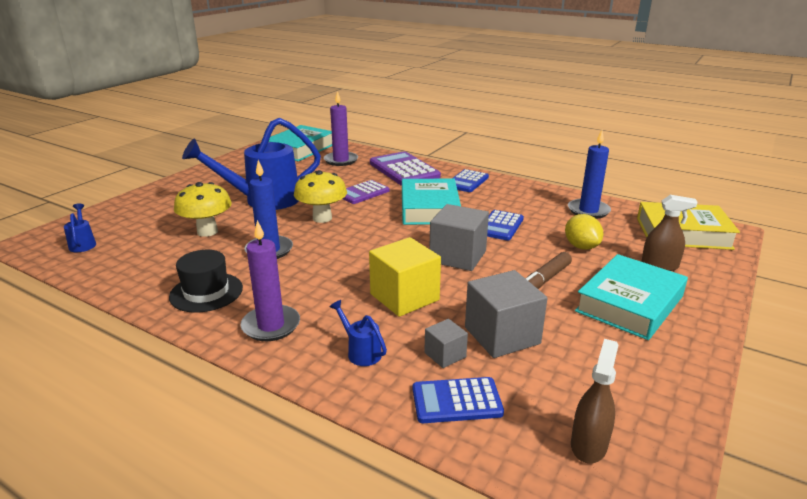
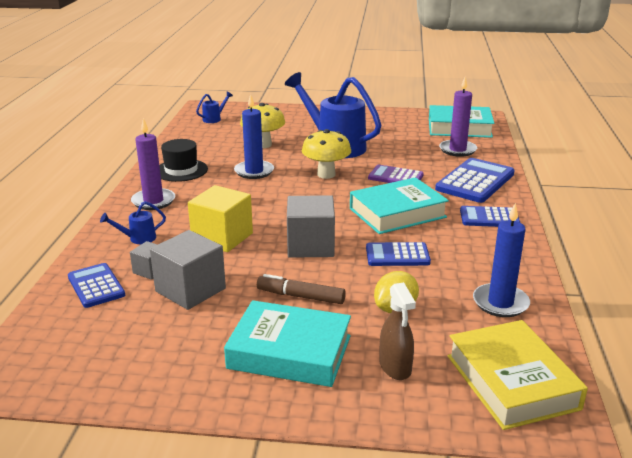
camera: 65 degrees right, 0 degrees up
blue watering can [329,300,387,366] -> blue watering can turned 135 degrees counterclockwise [100,201,166,244]
purple calculator [370,151,441,186] -> blue calculator [435,158,514,203]
brown spray bottle [571,339,618,464] -> none

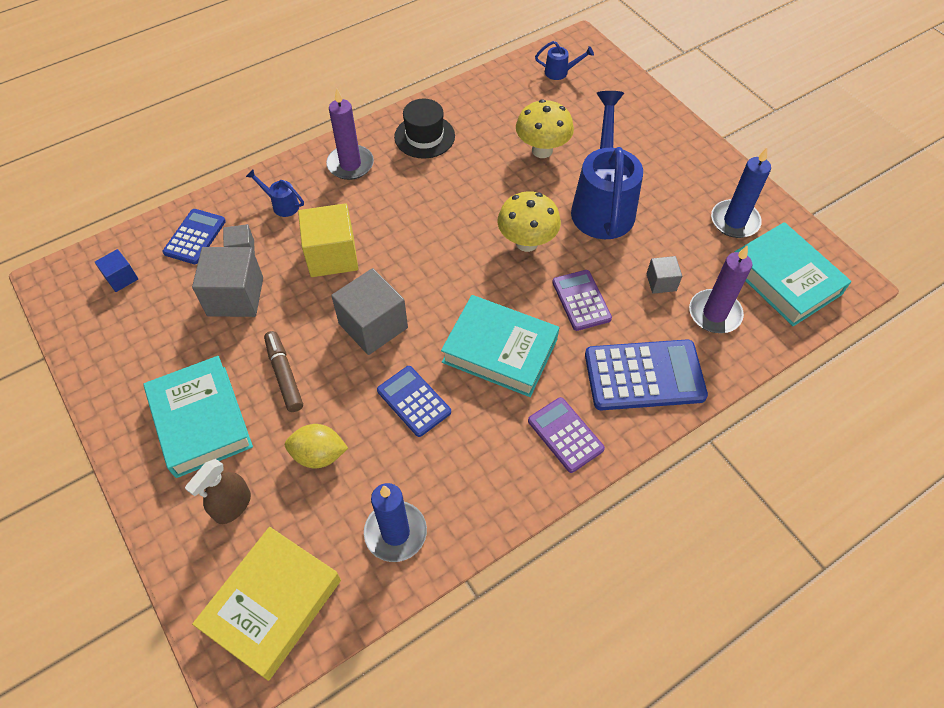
camera: 50 degrees right, 30 degrees up
blue candle [234,94,274,179] -> blue candle moved to [711,148,771,238]
blue calculator [460,206,520,227] -> purple calculator [528,397,605,473]
none -> blue cube [95,249,138,292]
none -> grey cube [646,256,682,294]

